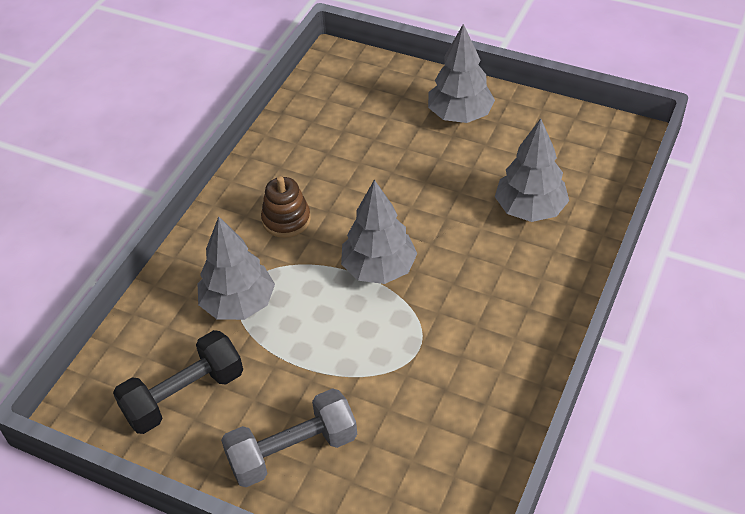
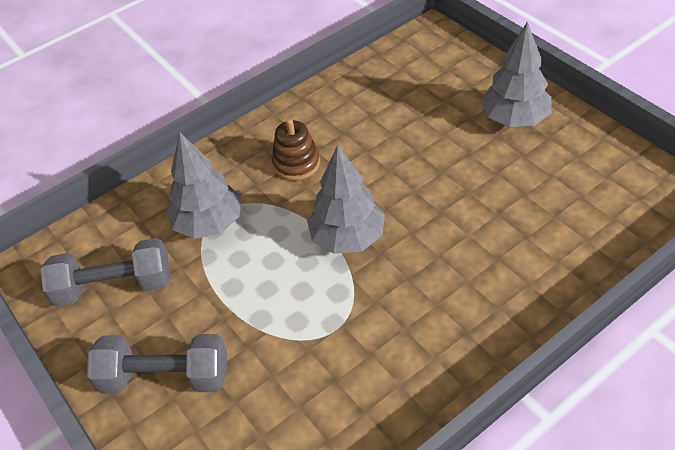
camera: 30 degrees right, 0 degrees up
black dumbbell [113,330,243,434] -> grey dumbbell [40,238,170,307]
grey tree [495,118,569,222] -> none

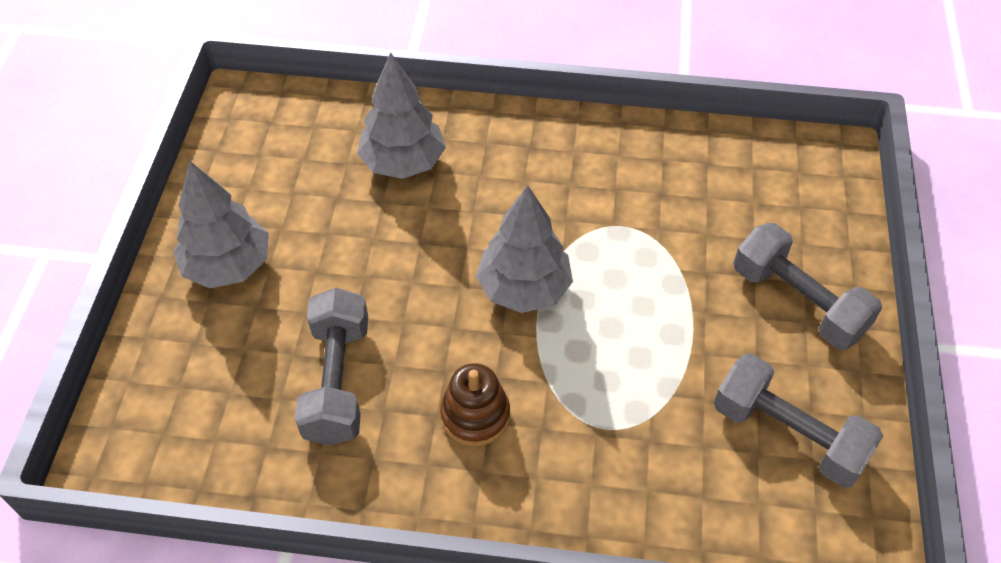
camera: 140 degrees left, 5 degrees up
grey tree [167,133,241,239] -> grey tree moved to [357,52,446,179]
none -> grey dumbbell [295,288,368,445]

